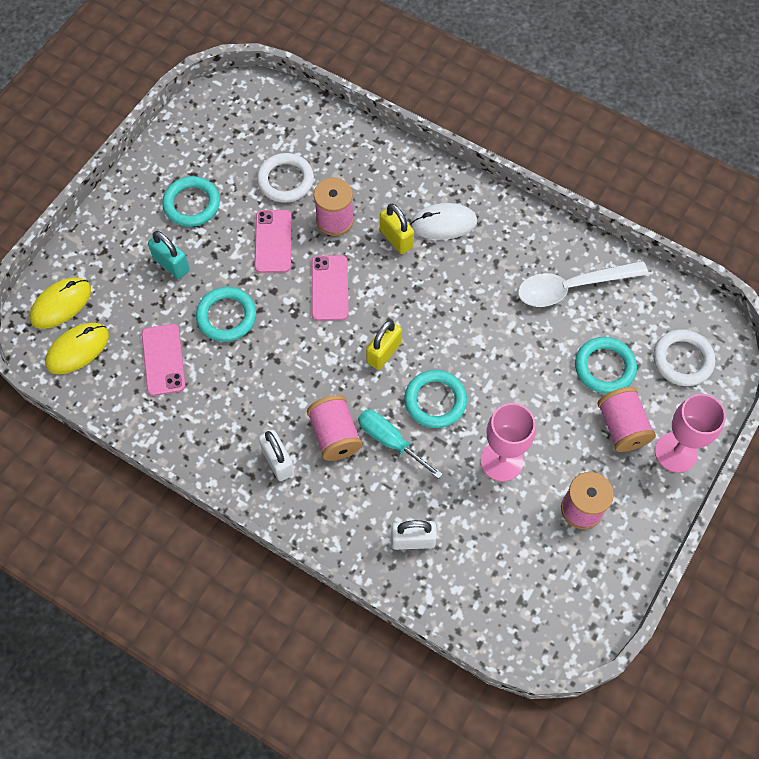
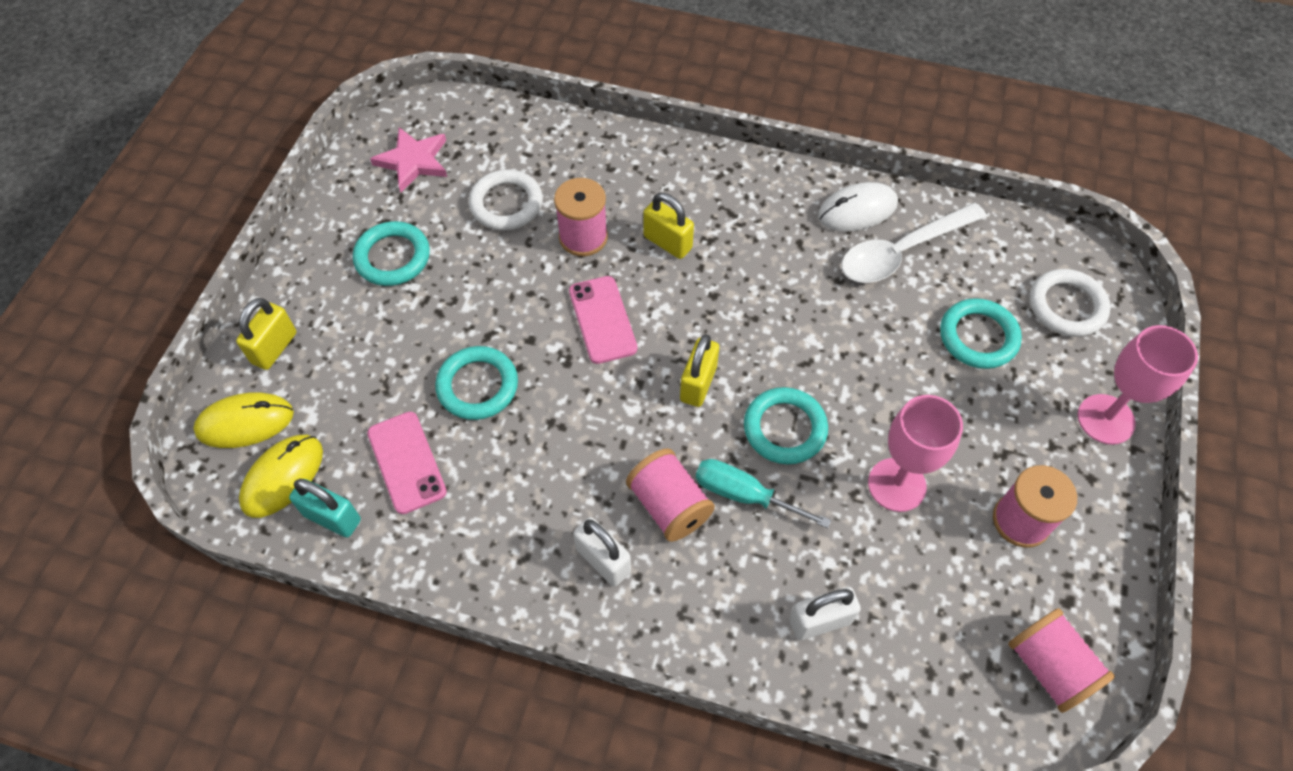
camera: 15 degrees left, 5 degrees down
yellow mouse [30,277,91,329] -> yellow mouse turned 45 degrees clockwise [193,393,294,448]
turquoise padlock [148,231,190,279] -> turquoise padlock moved to [289,479,361,537]
pink phone [254,210,292,273] -> none
white mouse [410,203,477,240] -> white mouse moved to [818,182,898,232]
pink spool [597,387,656,452] -> pink spool moved to [1008,608,1115,713]
none -> yellow padlock [236,298,296,370]
none -> pink star [370,127,447,192]

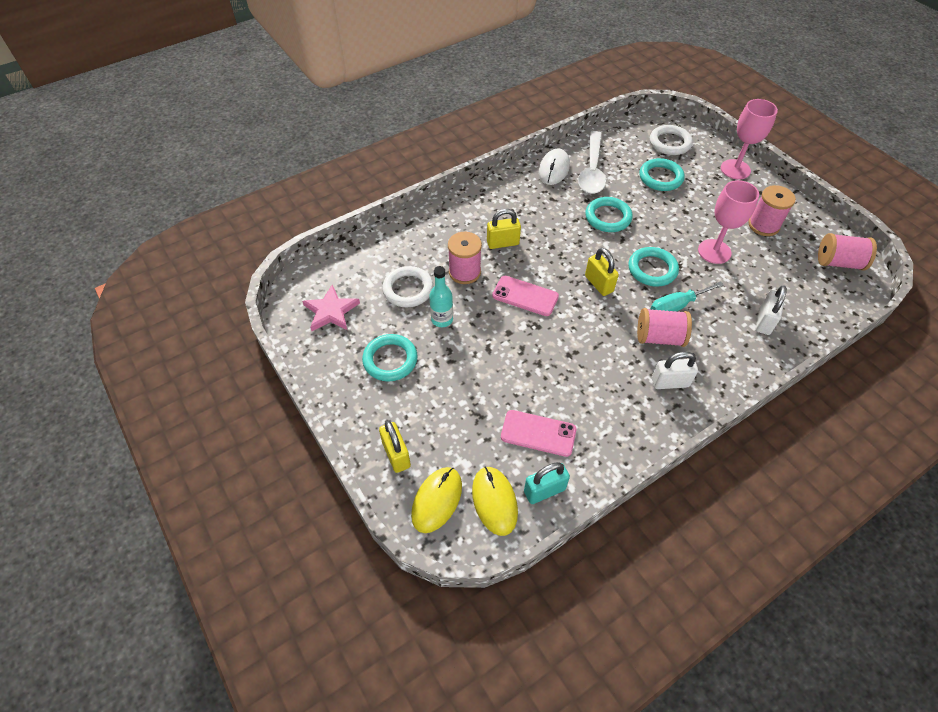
camera: 50 degrees left, 5 degrees down
turquoise ring [435,346,518,420] -> turquoise ring moved to [585,197,632,232]
none -> turquoise bottle [429,266,453,327]

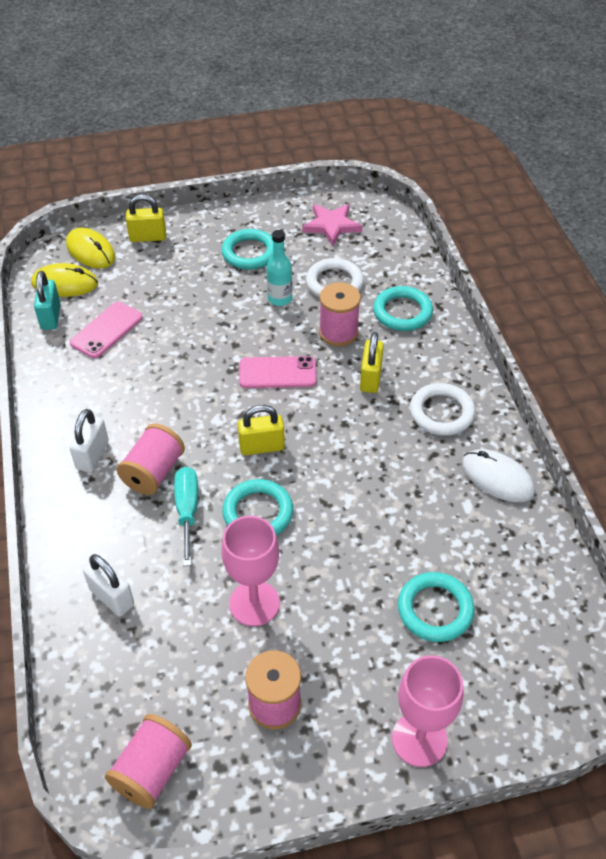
camera: 110 degrees right, 5 degrees down
pink phone [492,276,559,316] -> pink phone turned 45 degrees clockwise [239,356,316,388]
white spoon [578,131,606,194] -> none
turquoise ring [585,197,632,232] -> turquoise ring moved to [373,286,433,331]
white ring [650,125,693,155] -> white ring moved to [410,383,475,436]

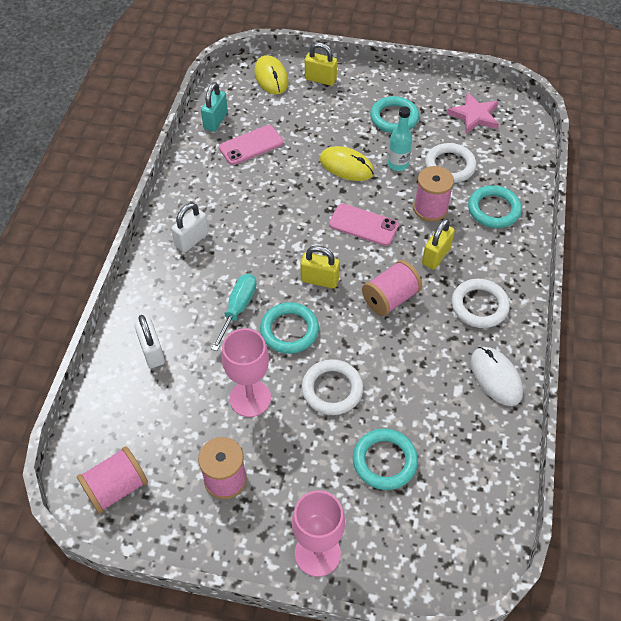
camera: 25 degrees right, 5 degrees up
yellow mouse [31,263,98,297] -> yellow mouse moved to [320,146,374,181]
pink spool [117,424,185,495] -> pink spool moved to [362,260,422,316]
none -> white ring [302,359,363,415]

